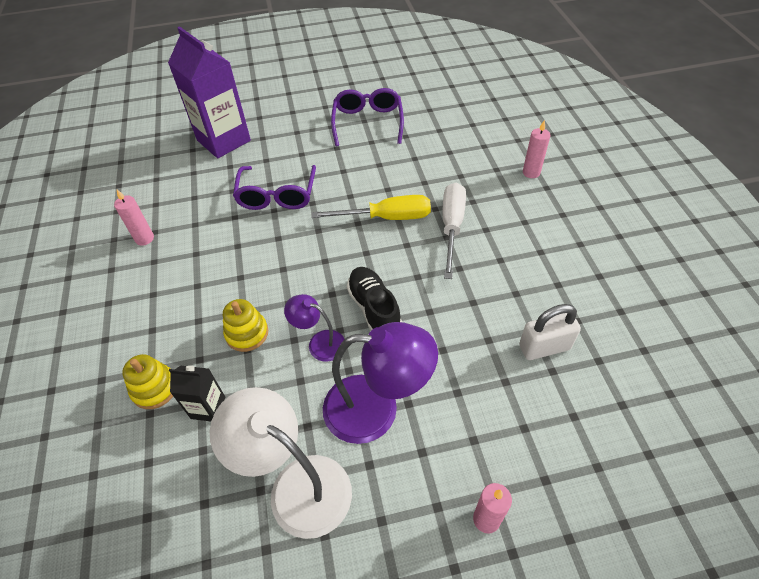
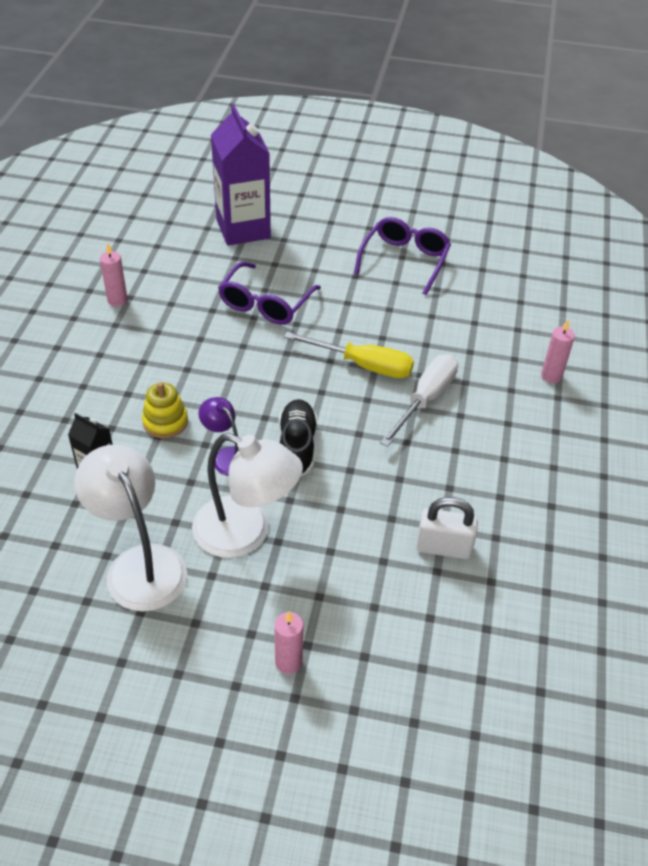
camera: 20 degrees right, 5 degrees down
yellow stacking toy [122,354,173,409] -> none
purple lamp [323,322,438,444] -> white lamp [192,433,303,558]

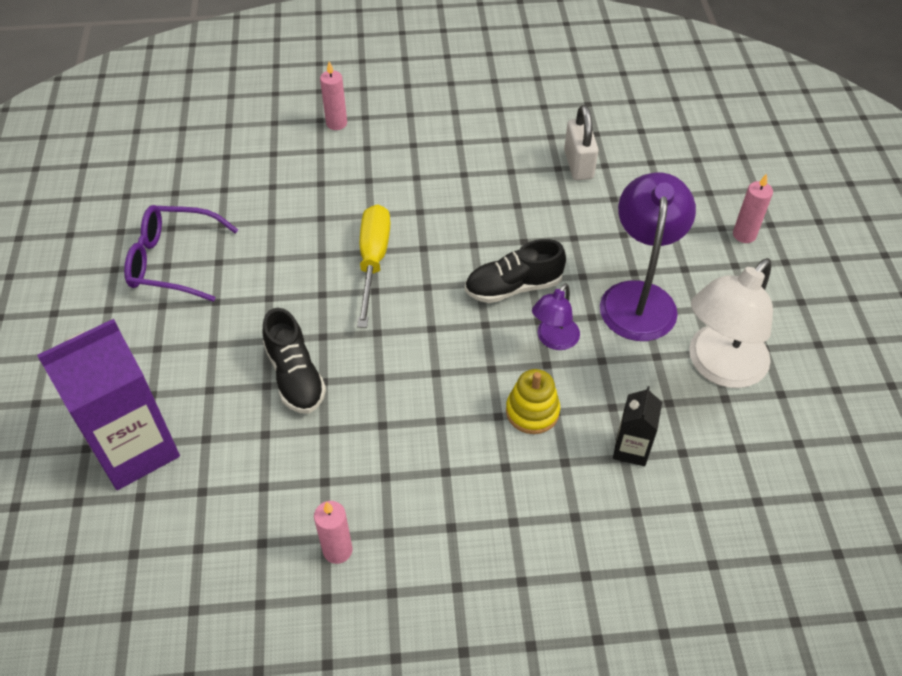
camera: 105 degrees left, 5 degrees up
white lamp [192,433,303,558] -> purple lamp [600,173,696,341]
purple glasses [218,262,321,325] -> black shoe [263,308,326,414]
white screwdriver [380,354,458,447] -> none

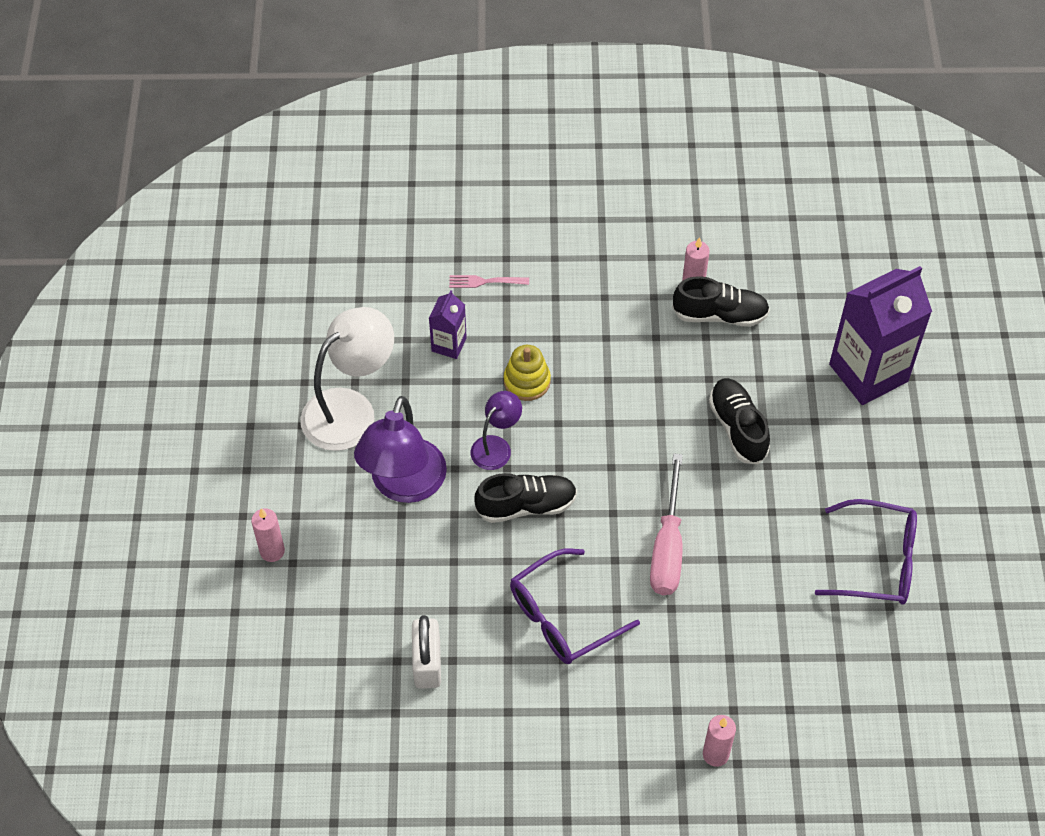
camera: 175 degrees left, 5 degrees up
yellow screwdriver [357,204,390,328] -> pink screwdriver [650,453,683,595]
black carton [613,386,662,466] -> purple carton [429,290,467,359]
none -> pink fork [449,275,529,288]
none -> purple glasses [510,548,640,664]
none -> black shoe [672,276,770,327]

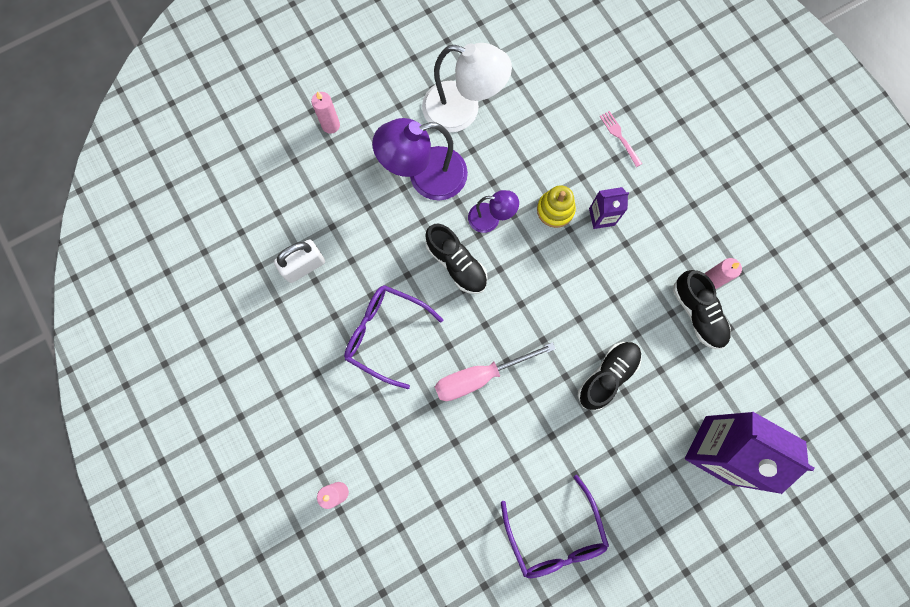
camera: 60 degrees right, 20 degrees up
purple carton [429,290,467,359] -> purple carton moved to [589,187,629,229]

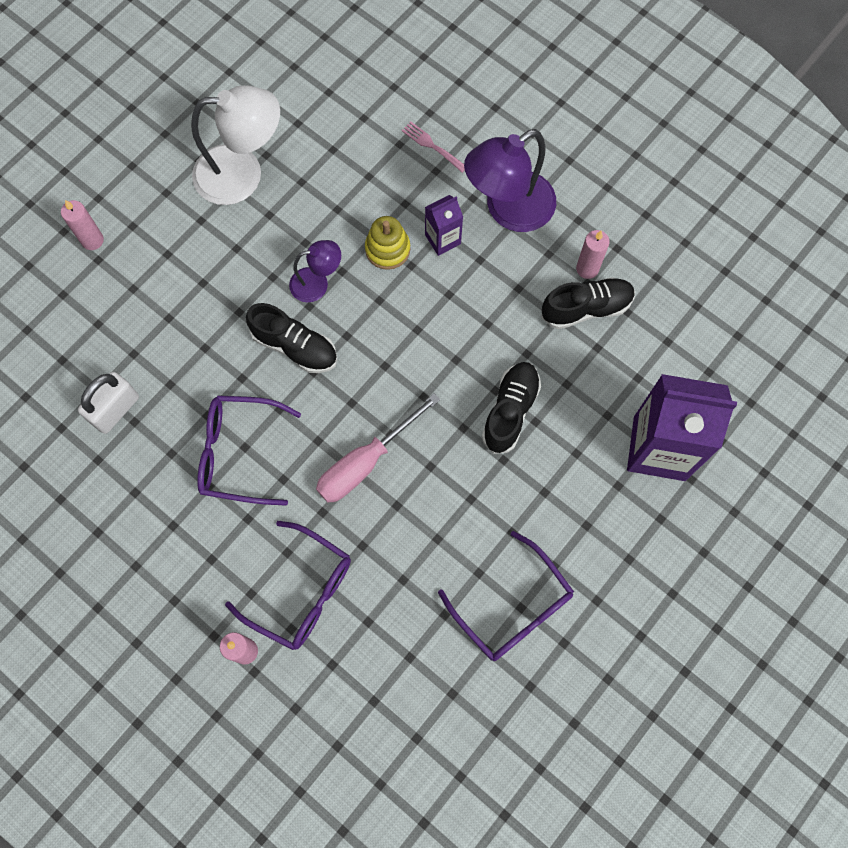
camera: 20 degrees left, 5 degrees down
purple lamp [372,118,468,200] -> purple lamp moved to [464,129,556,232]
black shoe [673,270,731,349] -> black shoe turned 60 degrees counterclockwise [541,277,635,329]
none -> purple glasses [225,521,351,650]

